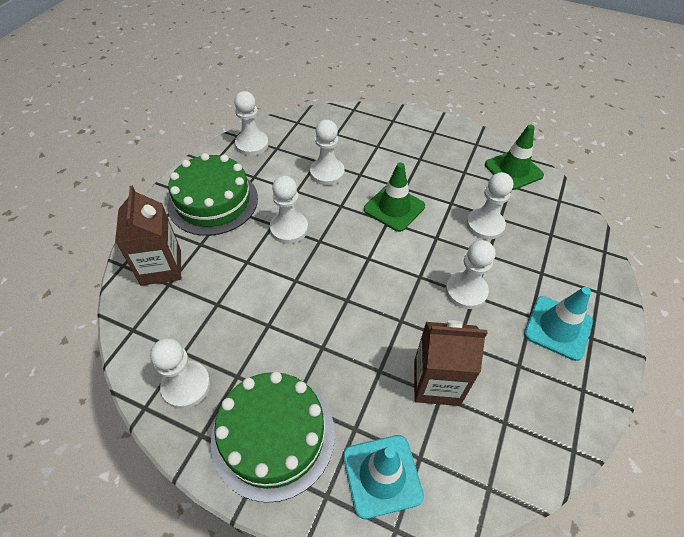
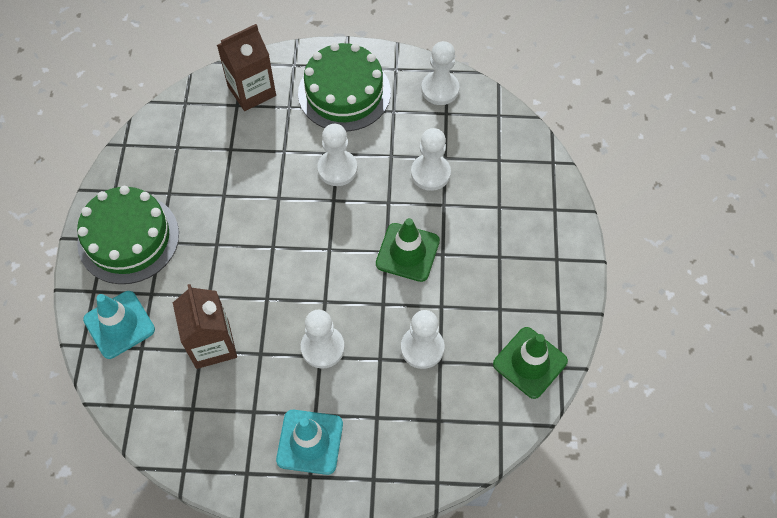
camera: 70 degrees right, 10 degrees up
white pawn [150,338,211,409] -> none

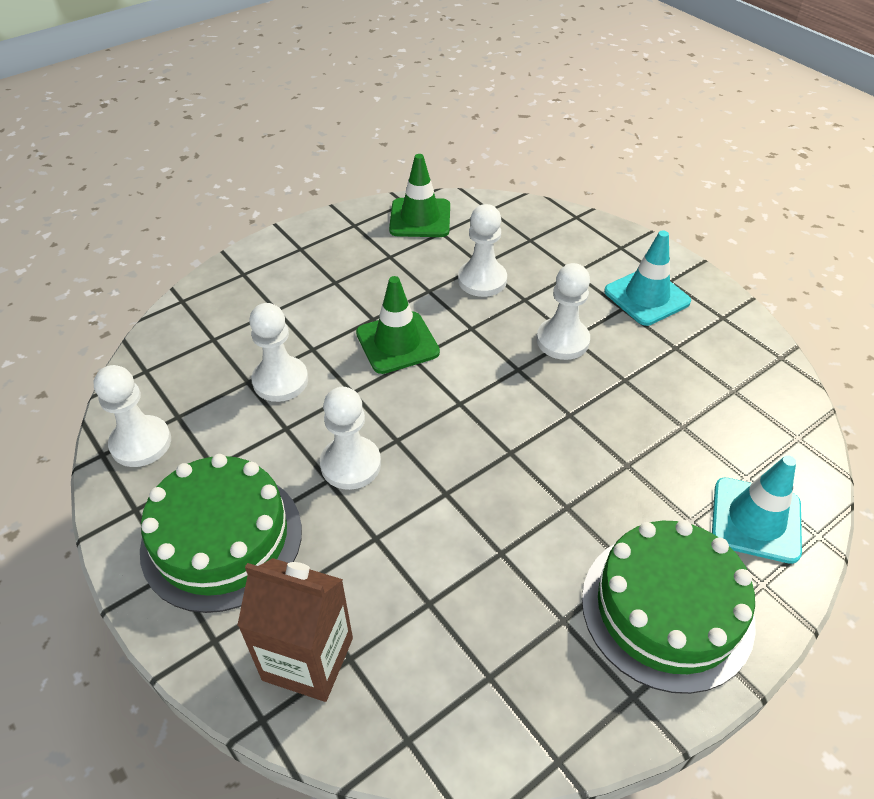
camera: 130 degrees left, 15 degrees down
brown carton [173,284,237,369] -> none

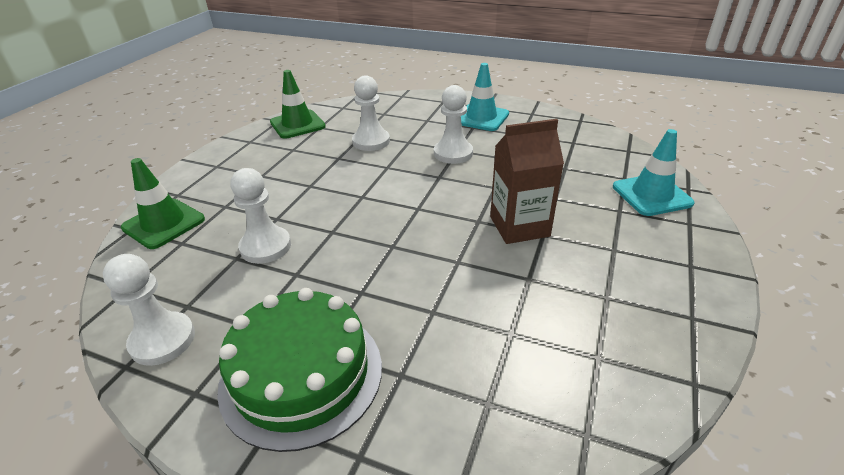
camera: 30 degrees left, 10 degrees down
brown carton [237,558,353,702] -> brown carton moved to [490,119,564,244]
white pawn [320,387,381,490] -> none
green traffic cone [356,276,440,374] -> green traffic cone moved to [121,158,205,249]
green cake [582,520,756,694] -> none

